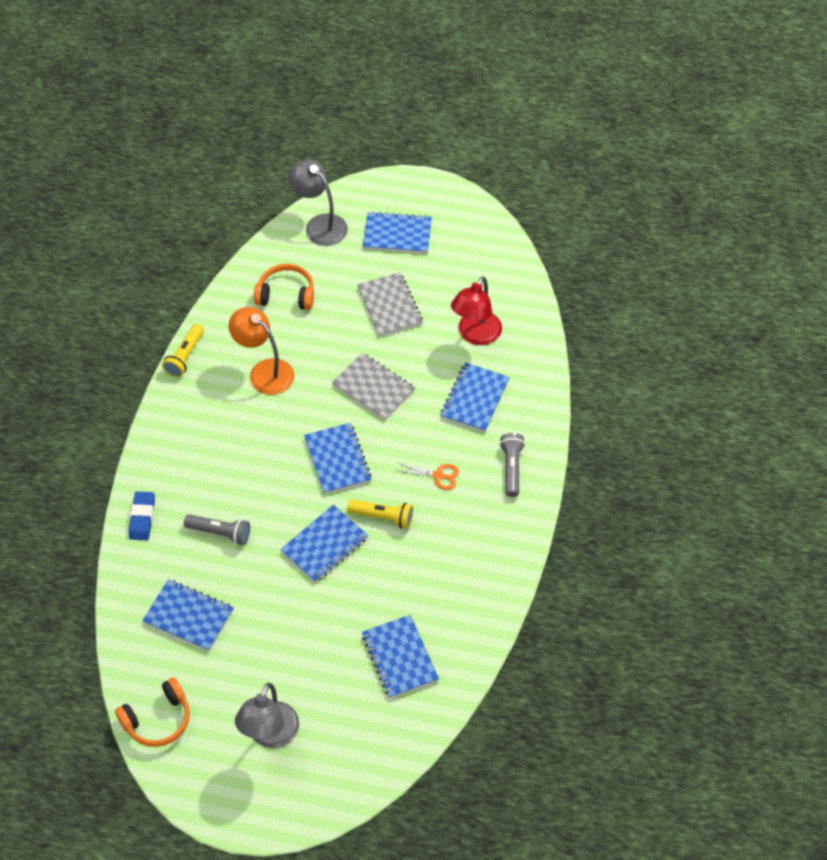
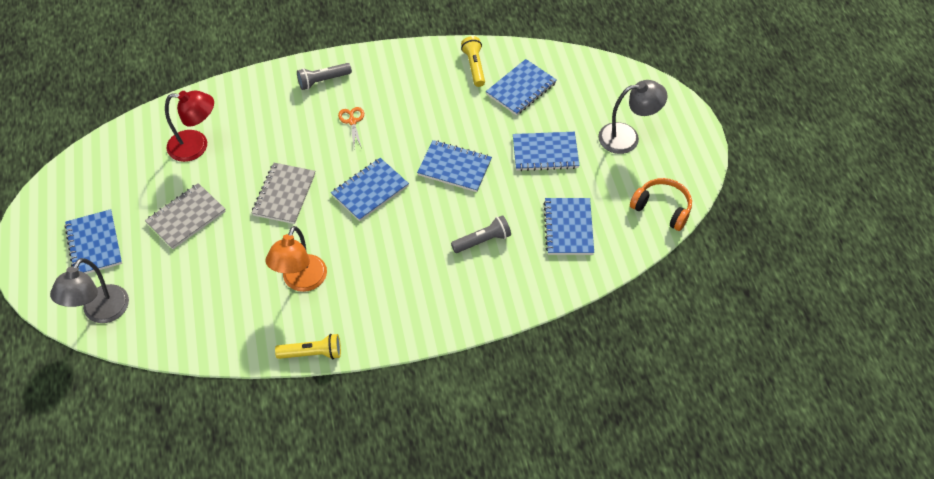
camera: 115 degrees left, 0 degrees up
blue eraser [129,492,155,540] -> none
grey flashlight [184,514,250,545] -> grey flashlight turned 75 degrees clockwise [451,215,511,253]
orange headphones [254,264,314,310] -> none
yellow flashlight [347,499,413,529] -> yellow flashlight moved to [461,36,485,87]
blue notebook [441,363,510,432] -> blue notebook moved to [513,132,580,171]

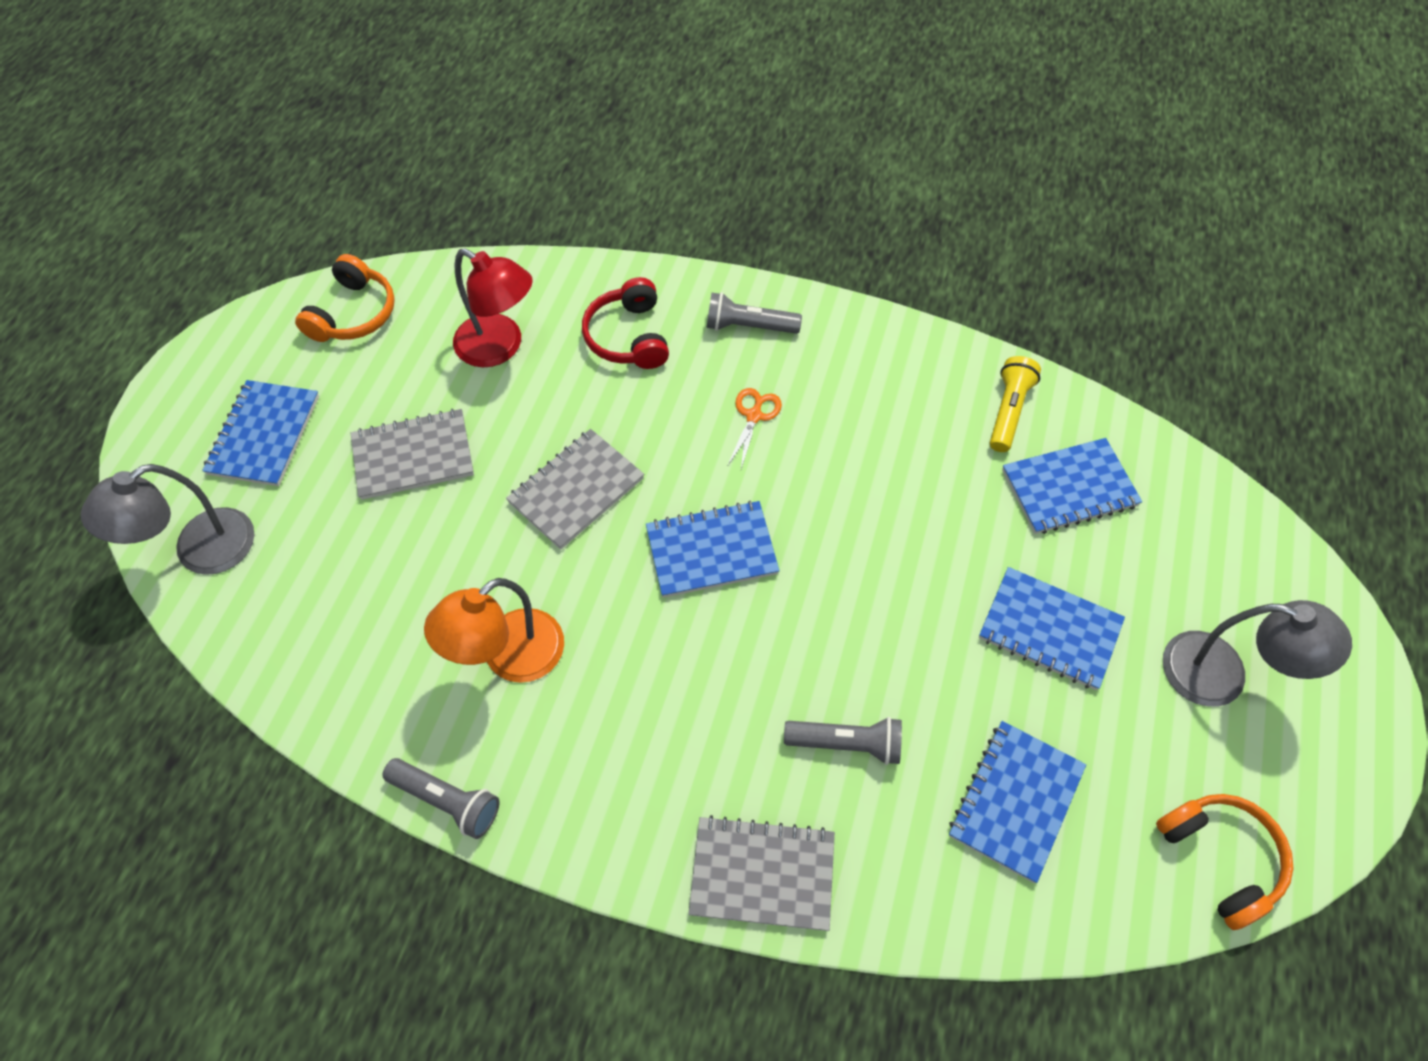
camera: 30 degrees right, 5 degrees up
yellow flashlight [275,334,341,359] -> grey flashlight [383,758,500,839]
blue notebook [417,140,492,192] -> none
none -> orange headphones [295,254,395,342]
none -> red headphones [582,277,669,369]
none -> grey notebook [689,815,835,931]

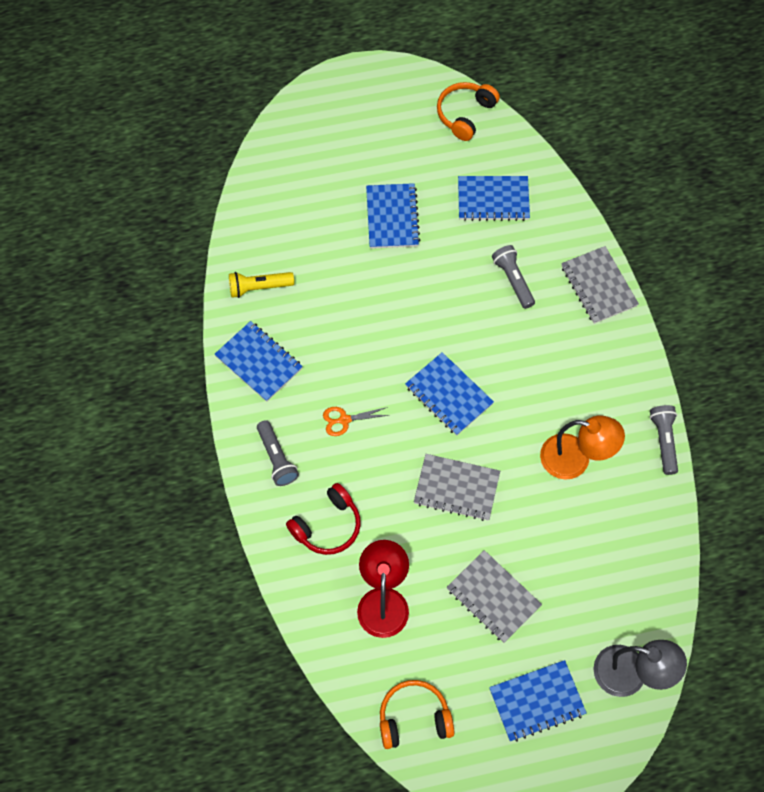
camera: 120 degrees left, 5 degrees up
blue notebook [1002,438,1142,534] -> blue notebook moved to [215,321,303,402]
grey lamp [1163,600,1352,707] -> none

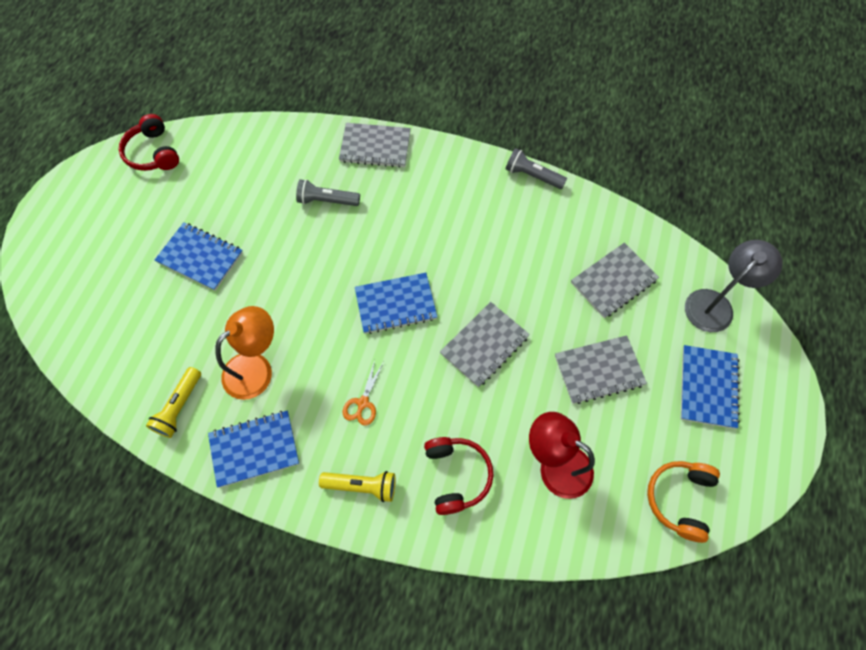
camera: 60 degrees left, 0 degrees up
grey flashlight [257,420,299,486] -> yellow flashlight [319,471,396,502]
orange headphones [437,82,500,141] -> red headphones [119,114,179,171]
blue notebook [458,176,530,221] -> none
orange lamp [540,415,625,479] -> orange lamp moved to [215,306,274,400]
none -> grey notebook [571,243,659,318]

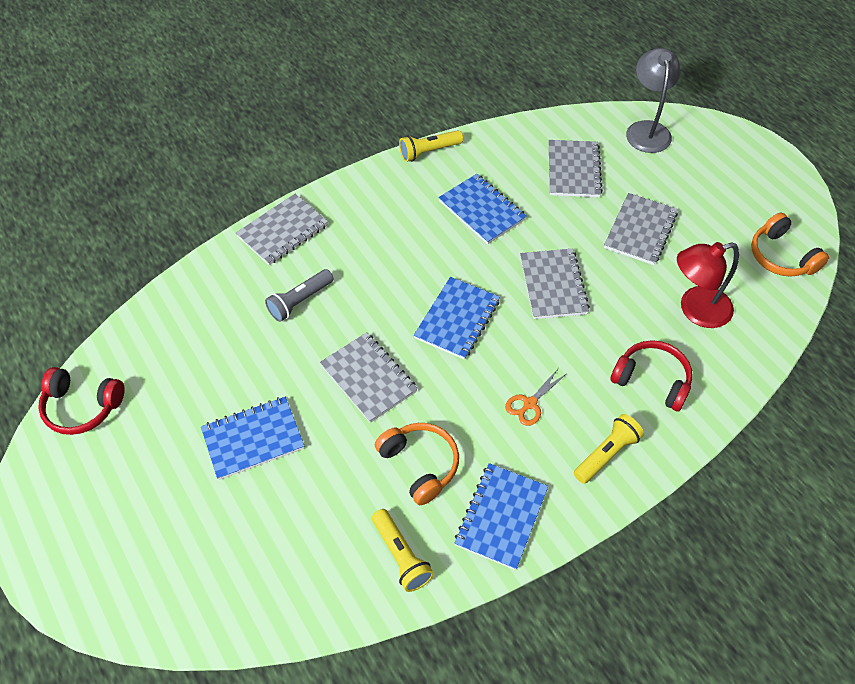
camera: 50 degrees left, 10 degrees down
orange lamp [215,306,274,400] -> orange headphones [375,423,459,505]
orange scissors [343,360,384,426] -> orange scissors turned 75 degrees clockwise [505,369,566,426]
grey flashlight [506,148,567,189] -> yellow flashlight [399,130,463,162]
blue notebook [681,345,740,429] -> blue notebook moved to [438,174,527,244]
none -> grey notebook [320,332,418,423]

